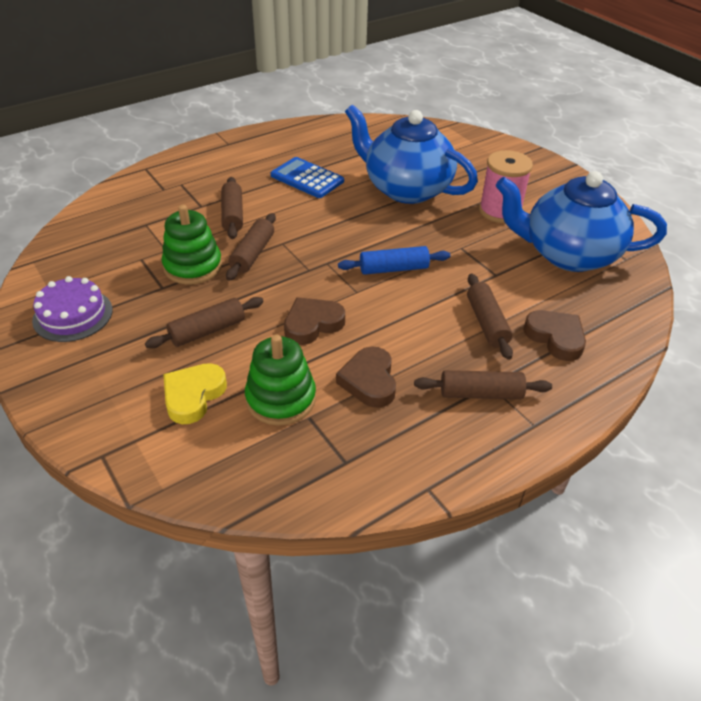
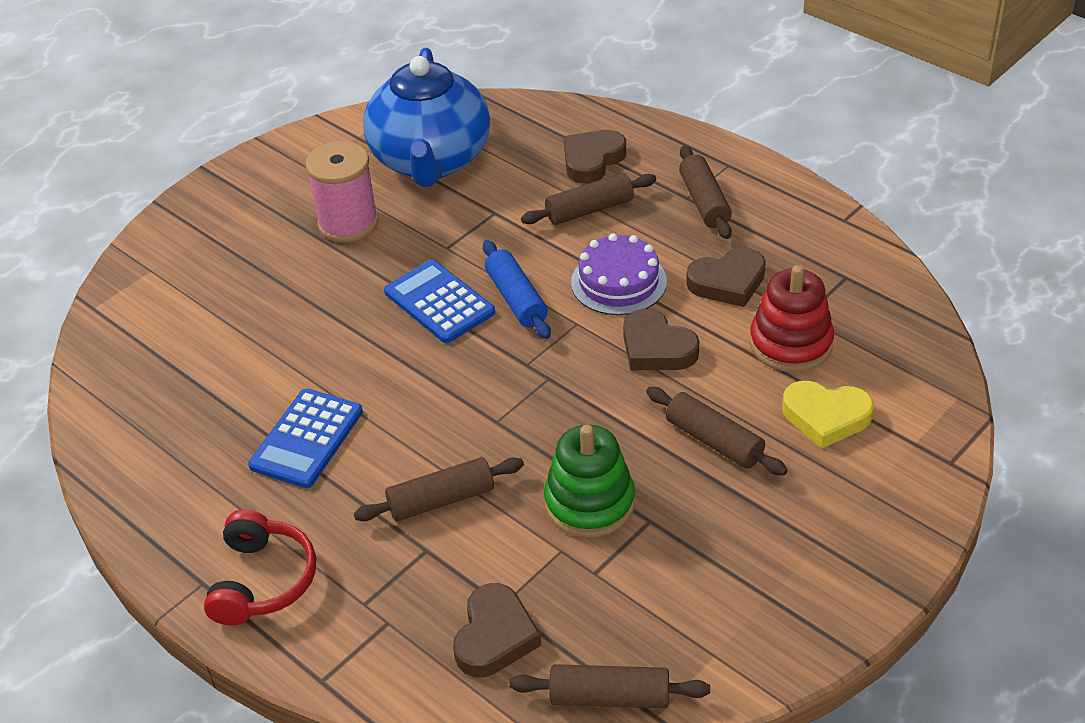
camera: 100 degrees left, 0 degrees up
purple cake [32,276,113,342] -> purple cake moved to [571,233,667,315]
brown rolling pin [226,213,276,281] -> brown rolling pin moved to [509,664,710,708]
green stacking toy [245,334,316,426] -> red stacking toy [750,265,834,372]
blue teapot [345,105,478,204] -> none
none -> red headphones [204,510,316,626]
none -> blue calculator [384,260,495,343]
none -> brown heart [453,583,541,677]

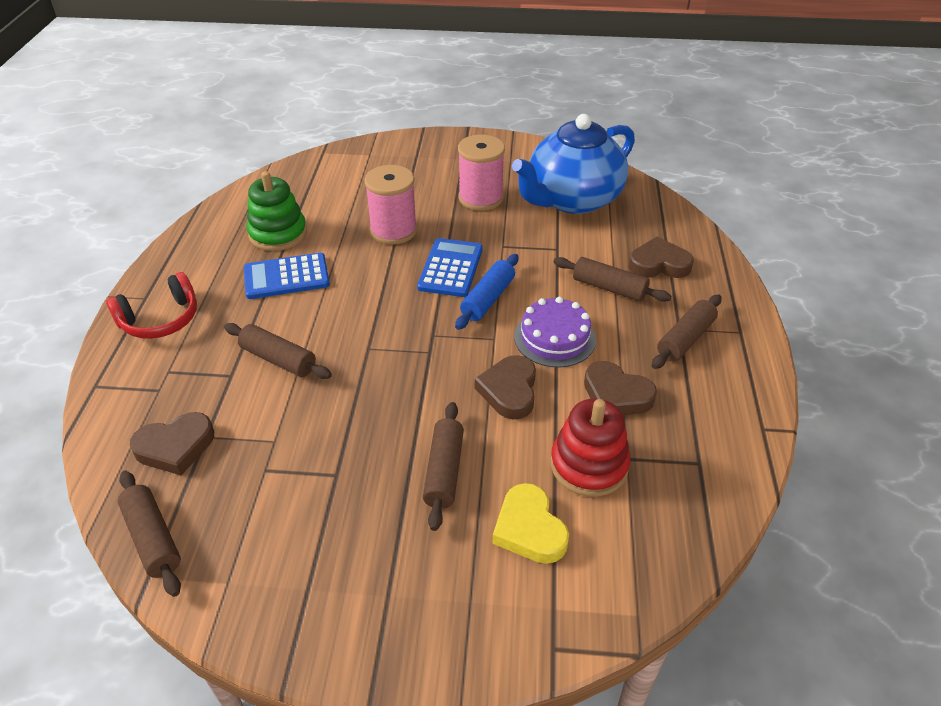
camera: 50 degrees right, 0 degrees up
green stacking toy [544,425,635,538] -> green stacking toy moved to [247,171,307,251]
none -> pink spool [364,165,417,245]

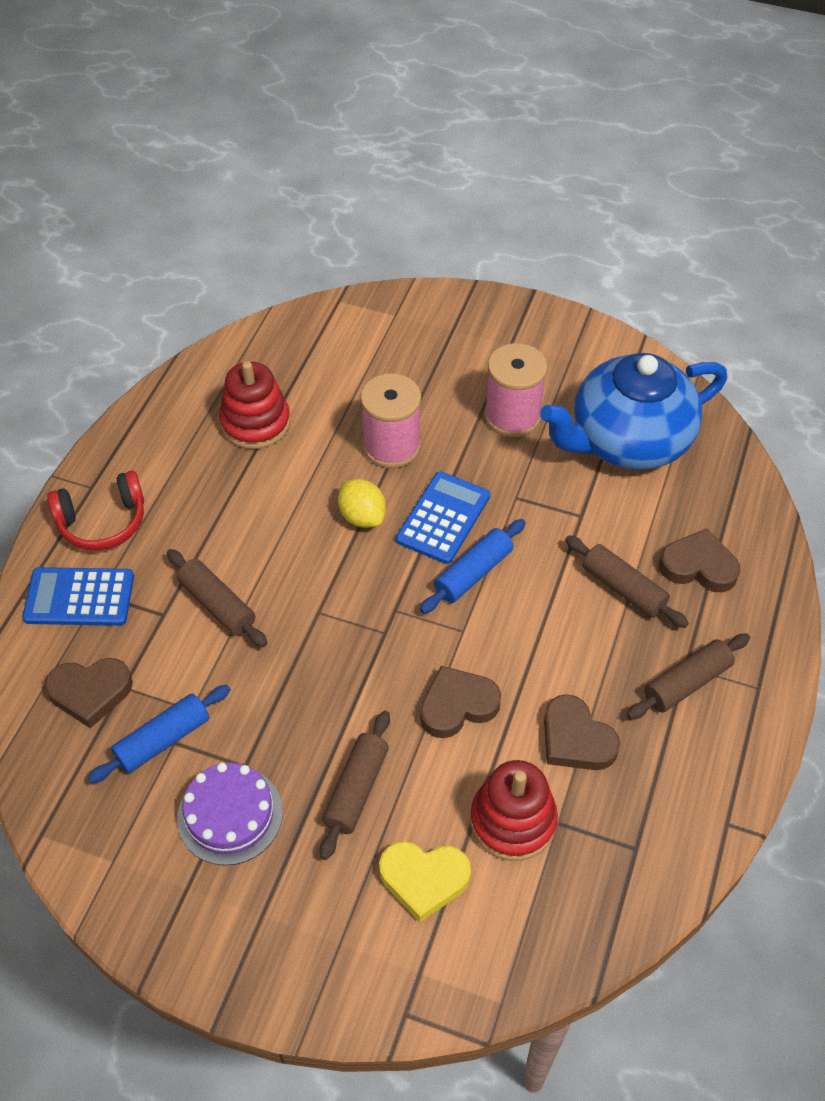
camera: 15 degrees right, 10 degrees up
brown rolling pin [118,471,181,597] -> none
blue calculator [244,253,330,299] -> blue calculator moved to [22,567,134,626]
green stacking toy [247,171,307,251] -> red stacking toy [219,361,291,449]
brown heart [475,355,536,419] -> brown heart turned 45 degrees clockwise [420,666,501,738]
yellow heart [493,483,569,564] -> yellow heart turned 75 degrees counterclockwise [379,841,471,922]
purple cake [514,297,596,368] -> purple cake moved to [177,763,283,865]
none -> blue rolling pin [88,685,231,784]
none -> yellow lemon [338,479,386,528]

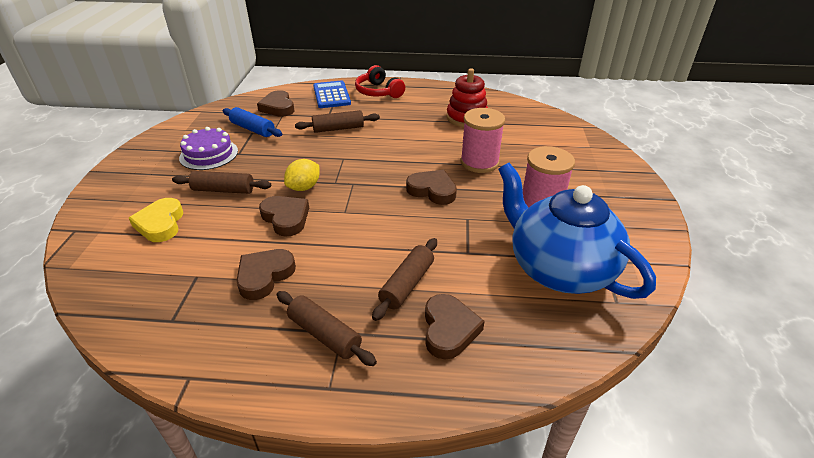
camera: 75 degrees right, 15 degrees down
brown rolling pin [167,549,267,647] -> brown rolling pin turned 45 degrees clockwise [295,110,380,133]
yellow lemon [338,479,386,528] -> yellow lemon moved to [284,159,320,191]
blue calculator [396,471,490,564] -> brown heart [406,170,457,205]
blue rolling pin [420,519,526,614] -> none
red stacking toy [470,760,558,861] -> none

